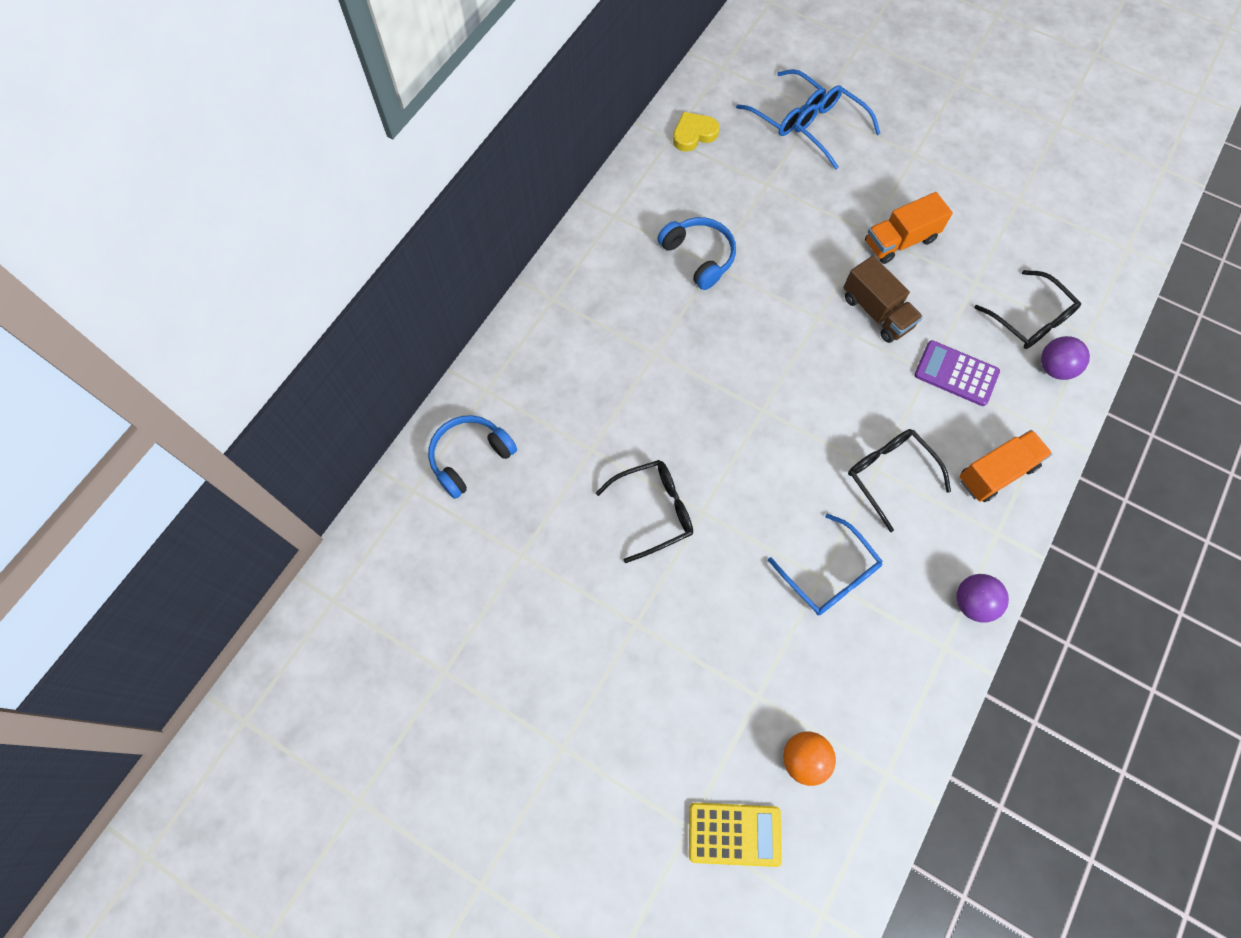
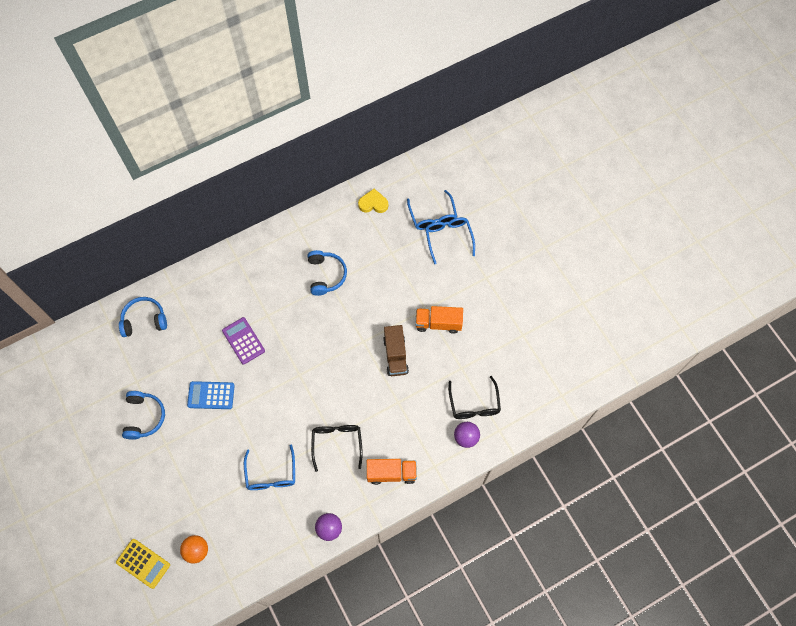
camera: 30 degrees right, 0 degrees up
black glasses [596,460,693,563] -> blue calculator [187,381,235,409]
purple calculator [914,340,1000,406] -> purple calculator moved to [222,317,265,365]
none -> blue headphones [122,391,165,440]

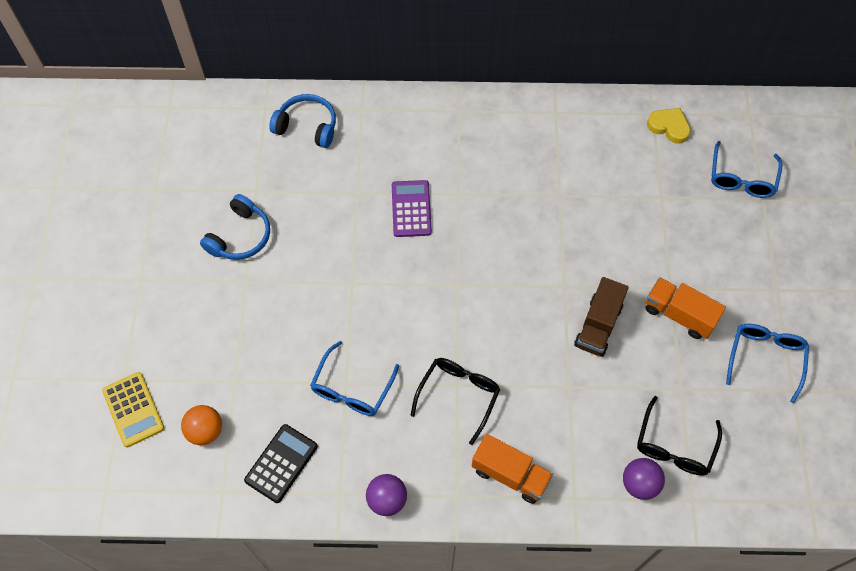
camera: 30 degrees right, 5 degrees down
blue calculator [187,381,235,409] -> none
blue headphones [308,250,347,296] -> none
blue glasses [425,217,475,264] -> blue glasses moved to [726,324,809,403]
none -> black calculator [244,424,318,503]

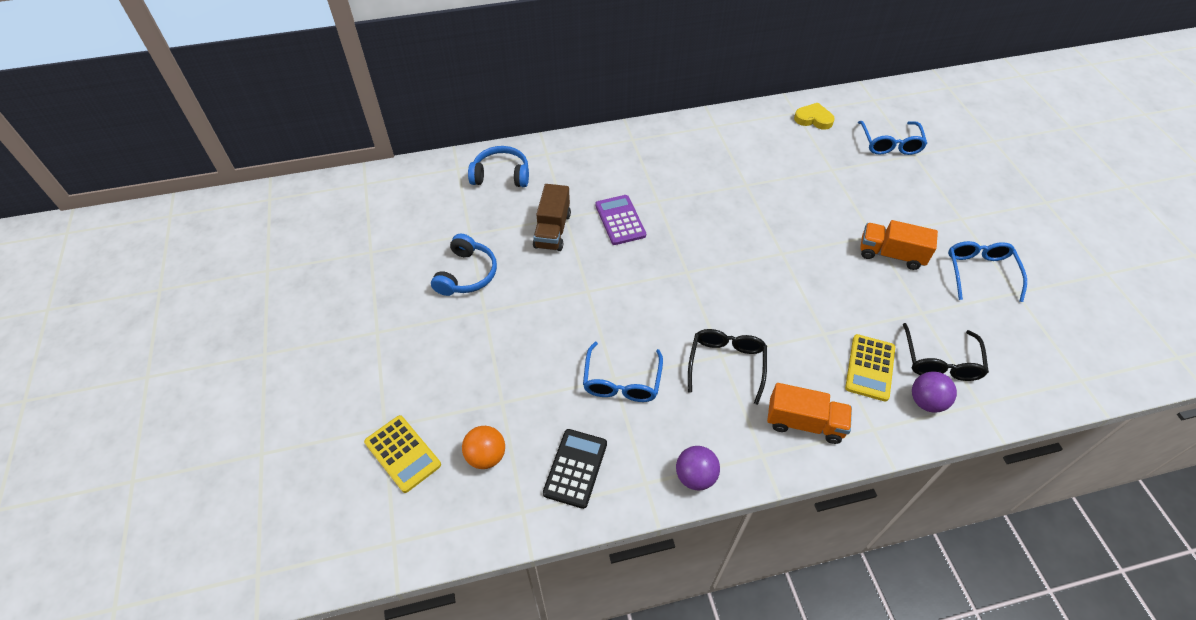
camera: 15 degrees left, 10 degrees down
brown truck [574,277,628,357] -> brown truck moved to [533,184,571,251]
none -> yellow calculator [845,334,895,402]

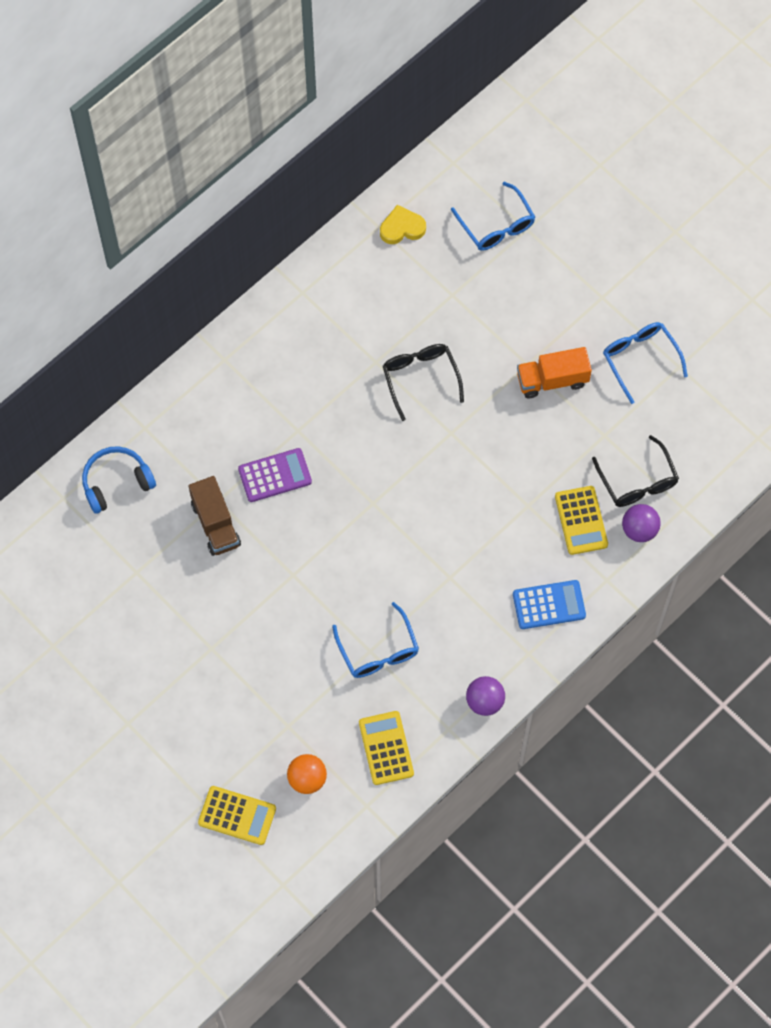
camera: 30 degrees left, 15 degrees up
blue headphones [431,234,497,296] -> none
black calculator [543,429,607,509] -> yellow calculator [359,711,414,785]
purple calculator [595,195,646,245] -> purple calculator turned 120 degrees clockwise [238,448,312,502]
black glasses [688,329,767,405] -> black glasses moved to [383,344,464,421]
orange truck [767,383,852,444] -> blue calculator [513,580,586,629]

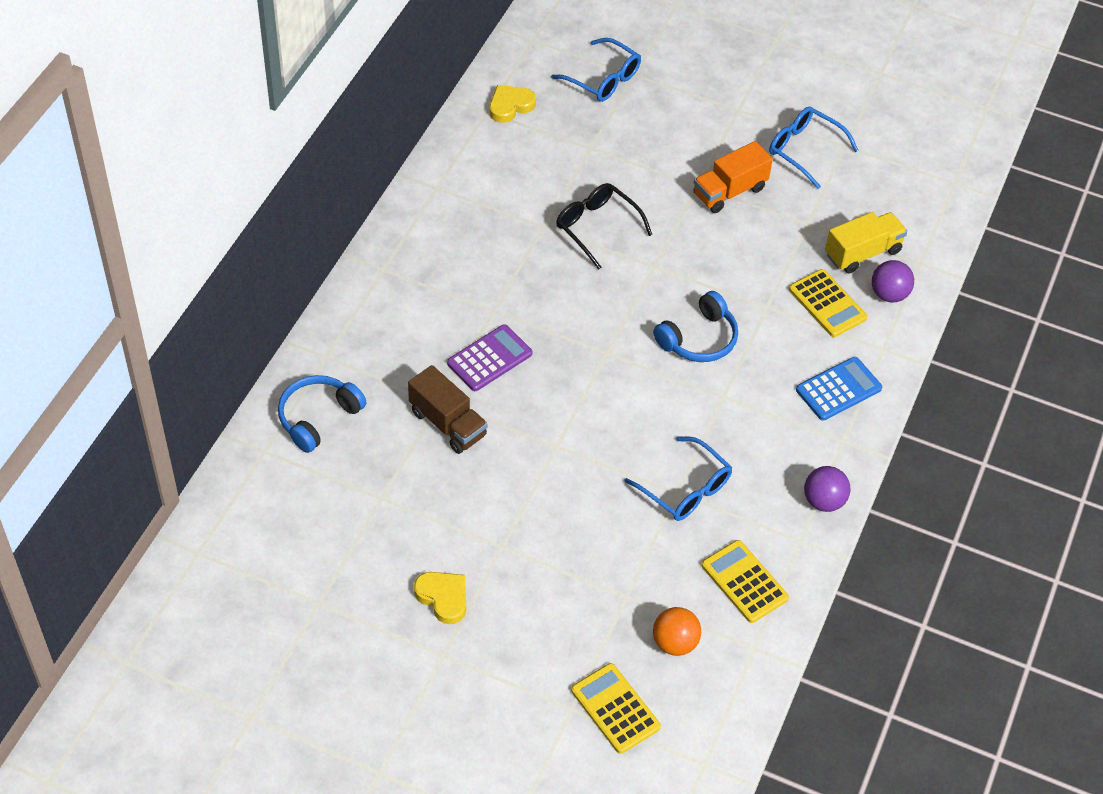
camera: 25 degrees left, 15 degrees down
yellow calculator [198,786,276,845] -> yellow calculator turned 120 degrees counterclockwise [571,663,661,754]
black glasses [592,435,679,507] -> yellow truck [825,212,907,273]
none -> yellow heart [414,572,466,624]
none -> blue headphones [653,291,738,362]

